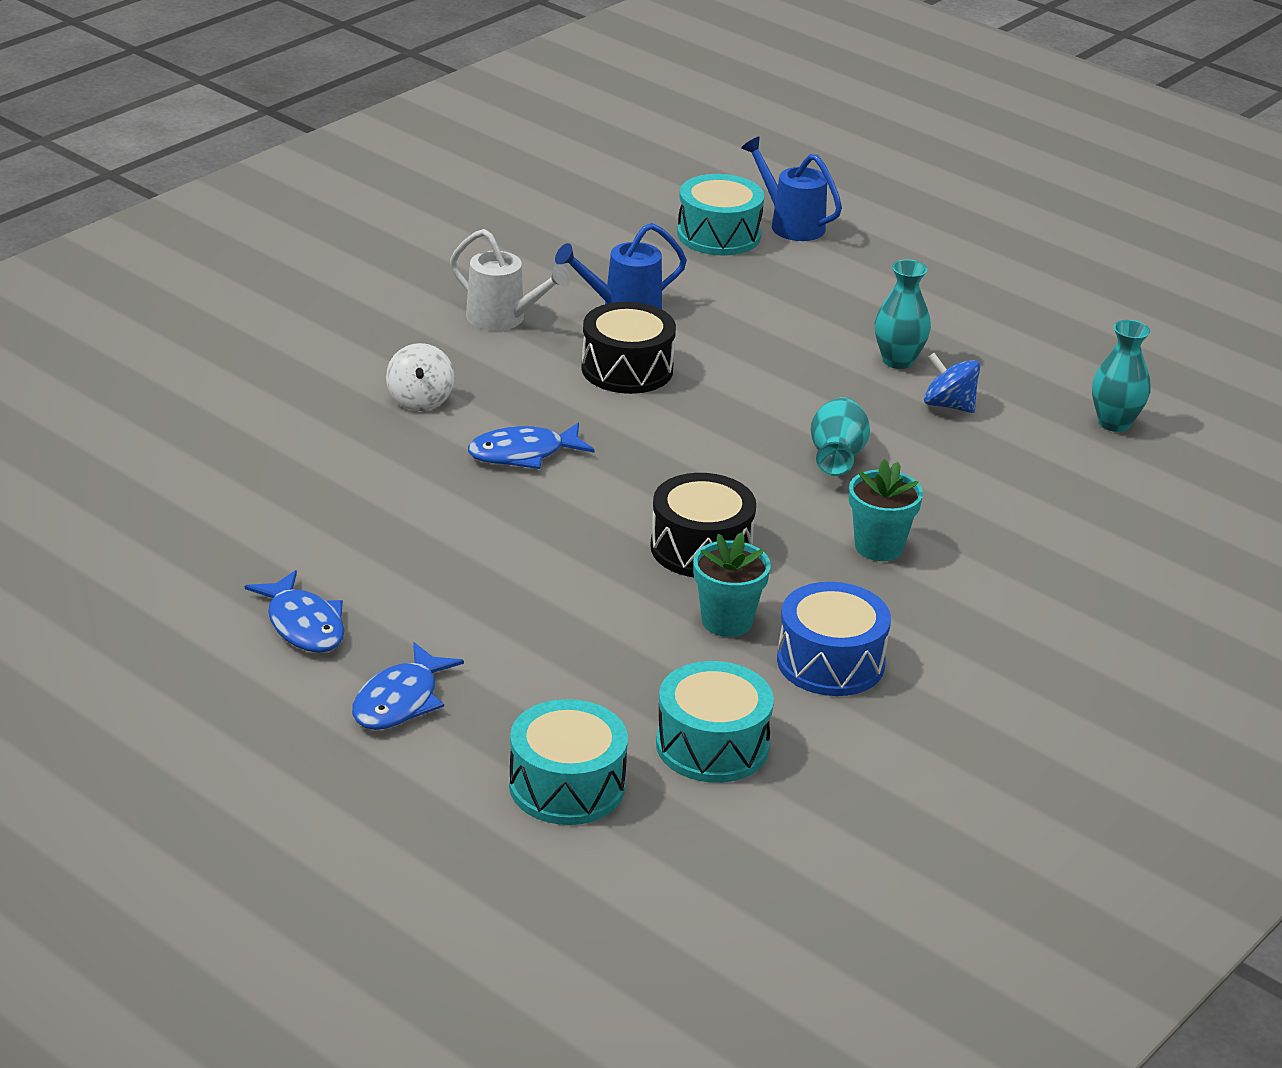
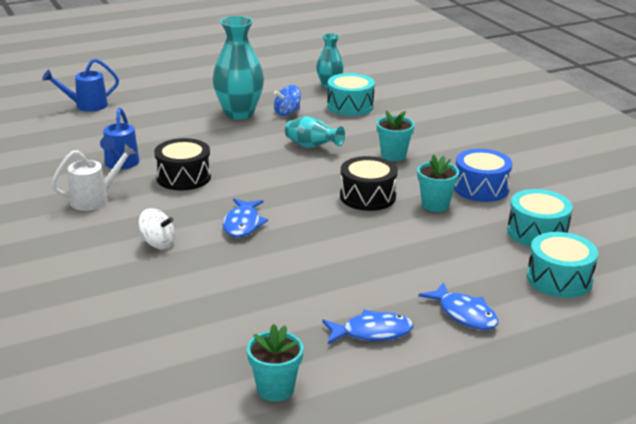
camera: 65 degrees left, 5 degrees down
turquoise drum [677,174,764,255] -> turquoise drum moved to [327,73,375,116]
turquoise vase [875,259,931,369] -> turquoise vase [212,16,264,120], size x1.73
none -> turquoise flower pot [247,324,303,402]

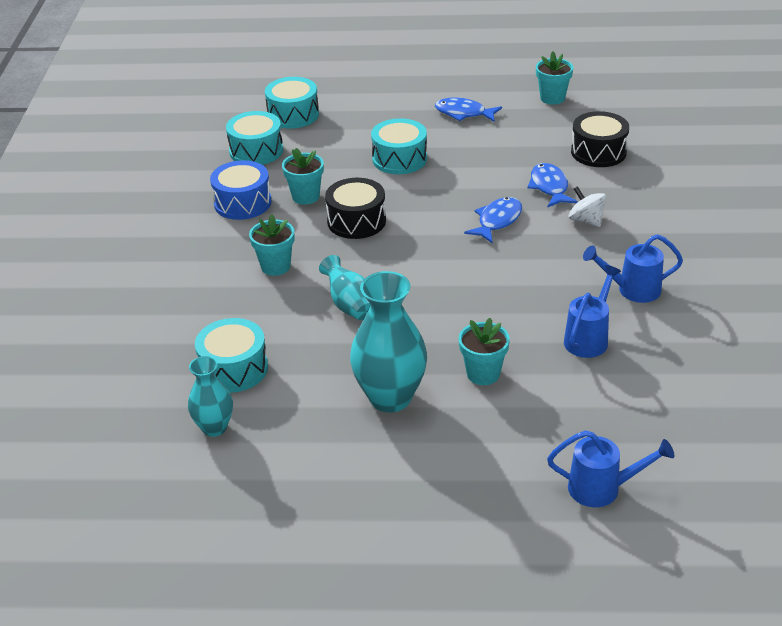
camera: 150 degrees left, 10 degrees up
white watering can [51,144,136,211] -> blue watering can [583,234,683,303]
black drum [154,138,211,190] -> black drum moved to [571,111,629,167]
blue spinning top [274,85,301,116] -> none
blue fish [418,282,498,330] -> blue fish moved to [527,163,578,207]
none -> turquoise drum [371,118,427,174]
none -> turquoise flower pot [458,318,510,385]

